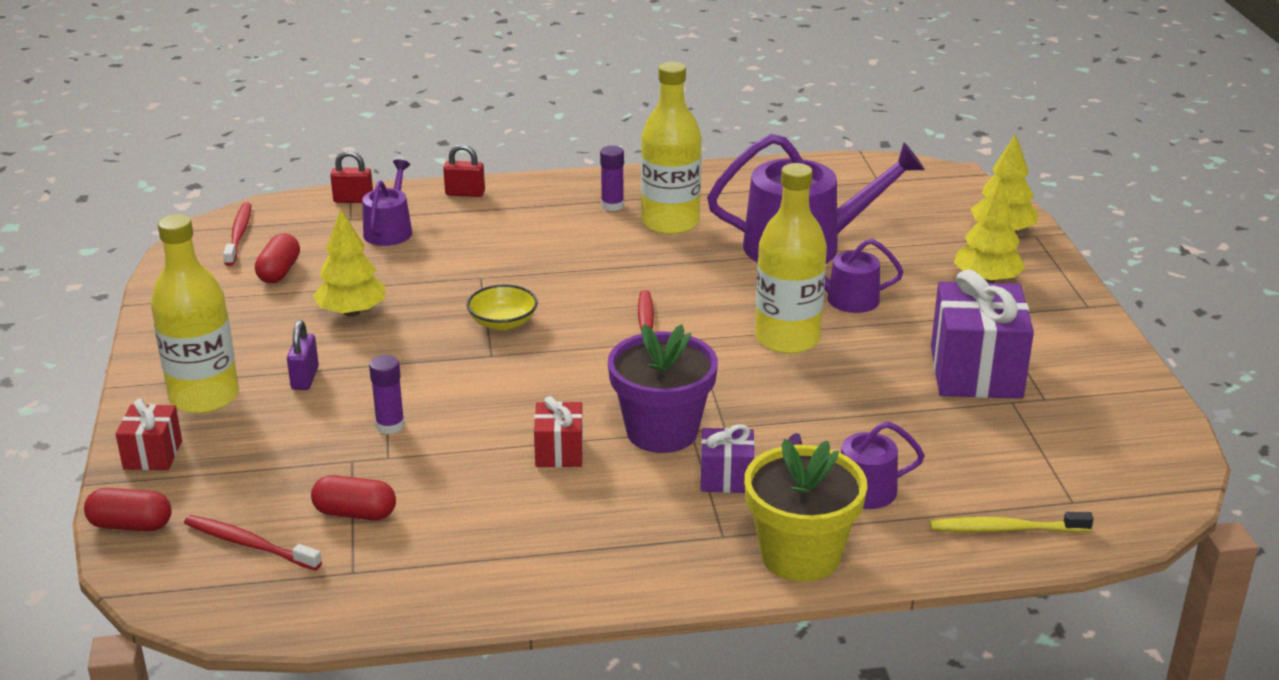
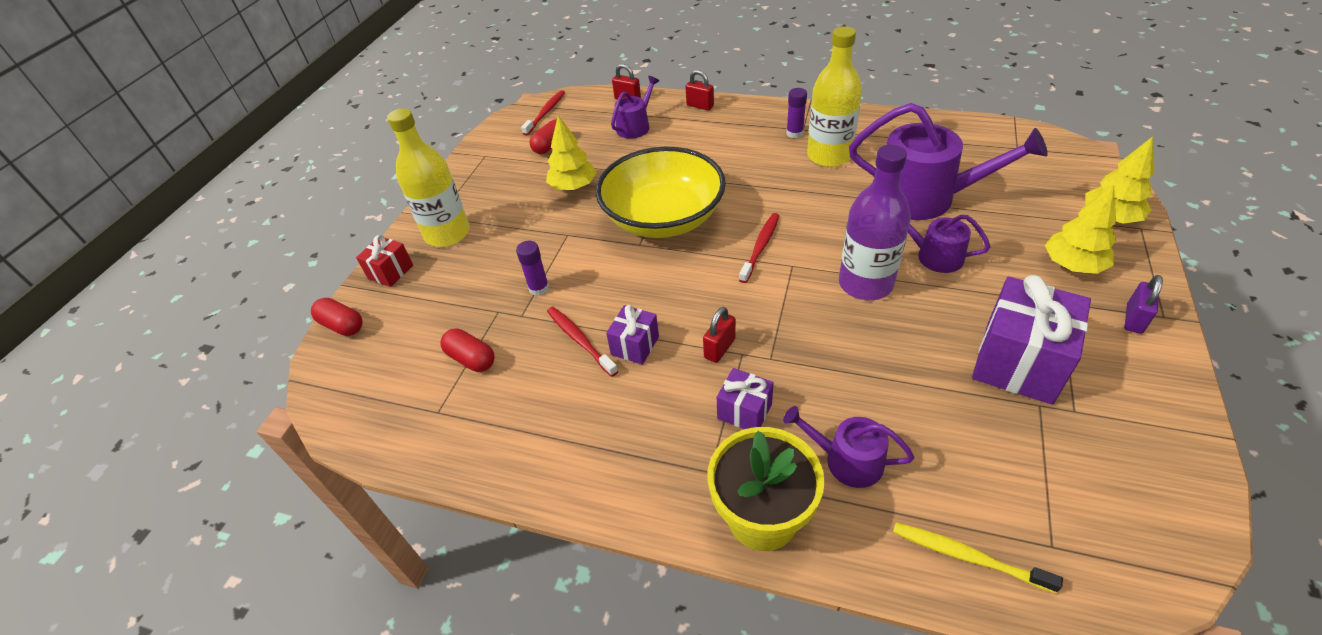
camera: 30 degrees right, 15 degrees up
red toothbrush [184,515,322,570] -> red toothbrush moved to [547,307,618,377]
purple padlock [287,320,319,390] -> purple padlock moved to [1124,275,1163,334]
yellow bowl [467,284,538,330] -> yellow bowl [596,147,726,238], size x2.41
red gift [534,396,583,467] -> purple gift [606,305,659,365]
purple flower pot [608,324,718,453] -> red padlock [703,307,736,363]
yellow bottle [755,163,827,354] -> purple bottle [839,144,911,300]

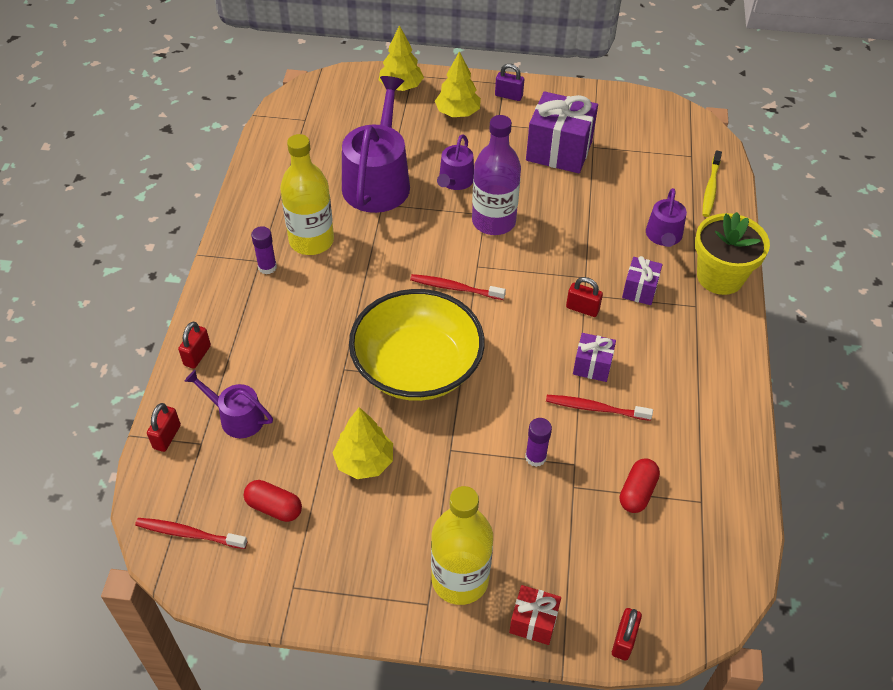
camera: 105 degrees left, 5 degrees up
red capsule [311,298,363,336] -> red padlock [612,608,642,661]
red toothbrush [547,307,618,377] -> red toothbrush turned 60 degrees clockwise [546,395,653,421]

